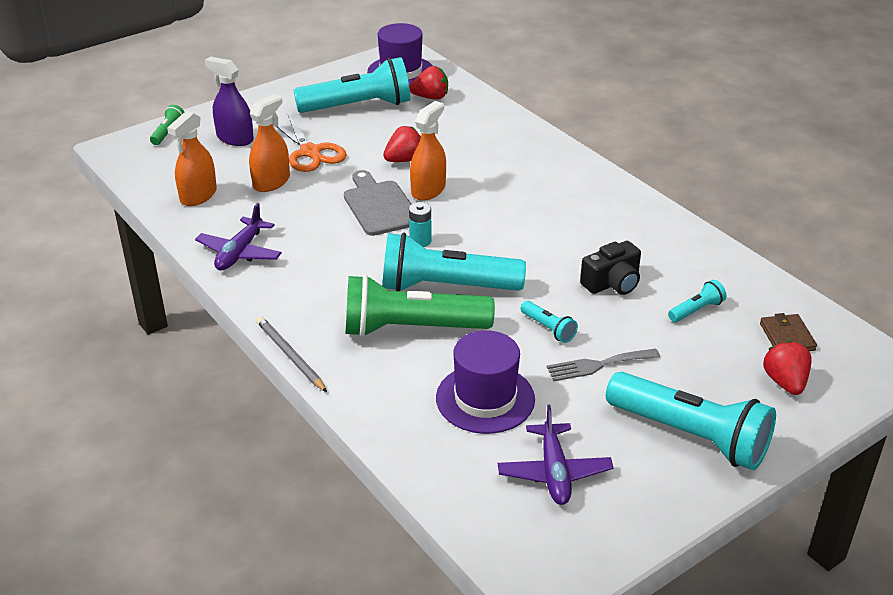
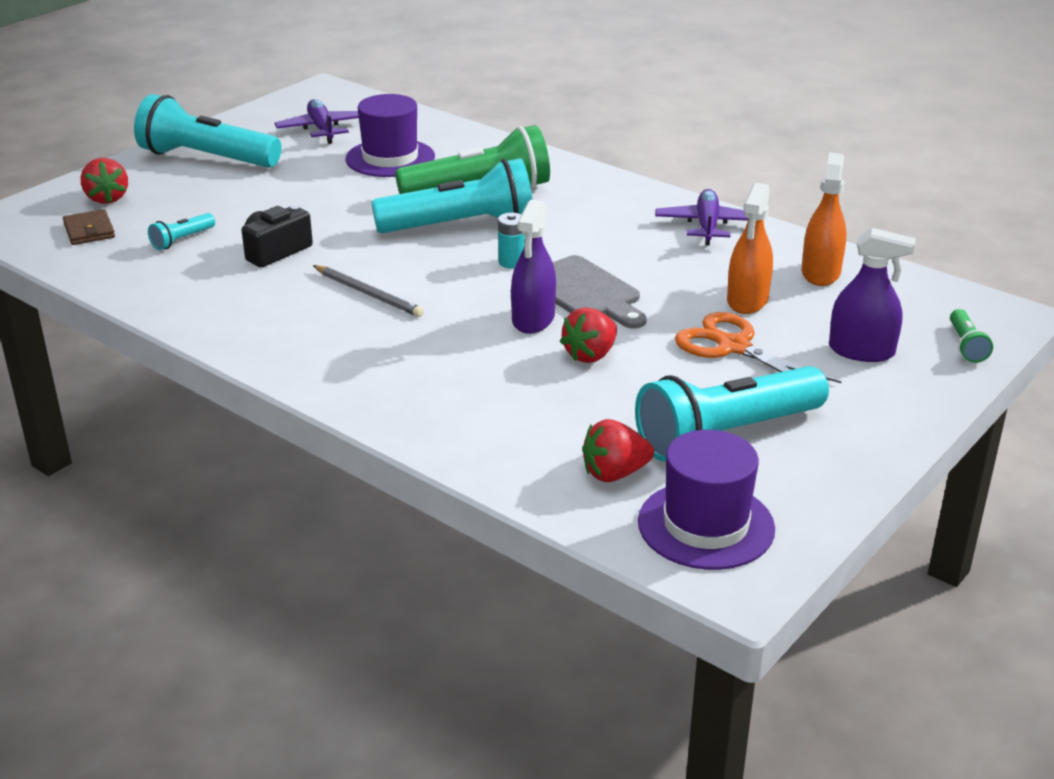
camera: 165 degrees right, 5 degrees down
grey pencil [256,316,327,392] -> grey pencil moved to [313,265,424,317]
orange spray bottle [410,101,446,201] -> purple spray bottle [511,200,556,334]
turquoise flashlight [521,301,578,343] -> none
grey fork [547,349,660,381] -> none

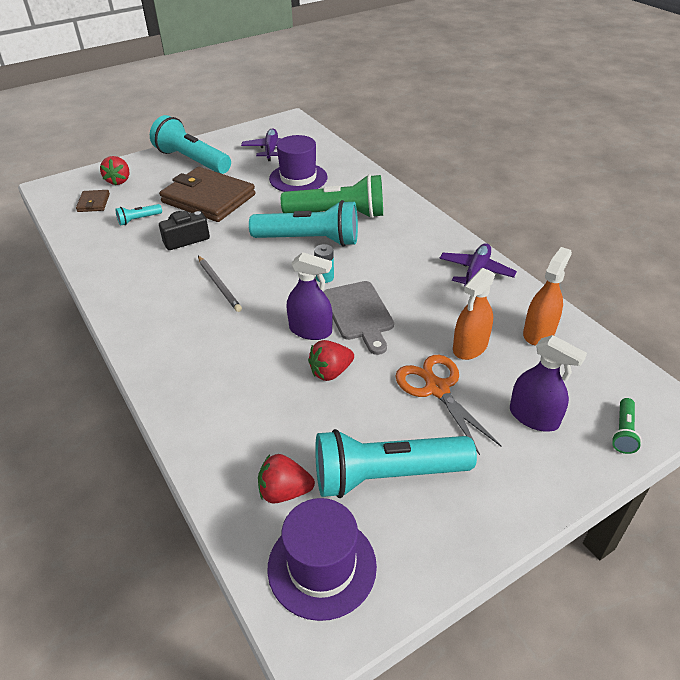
camera: 20 degrees right, 10 degrees up
purple spray bottle [511,200,556,334] -> purple spray bottle turned 105 degrees counterclockwise [287,252,333,340]
none -> brown wallet [159,167,255,222]

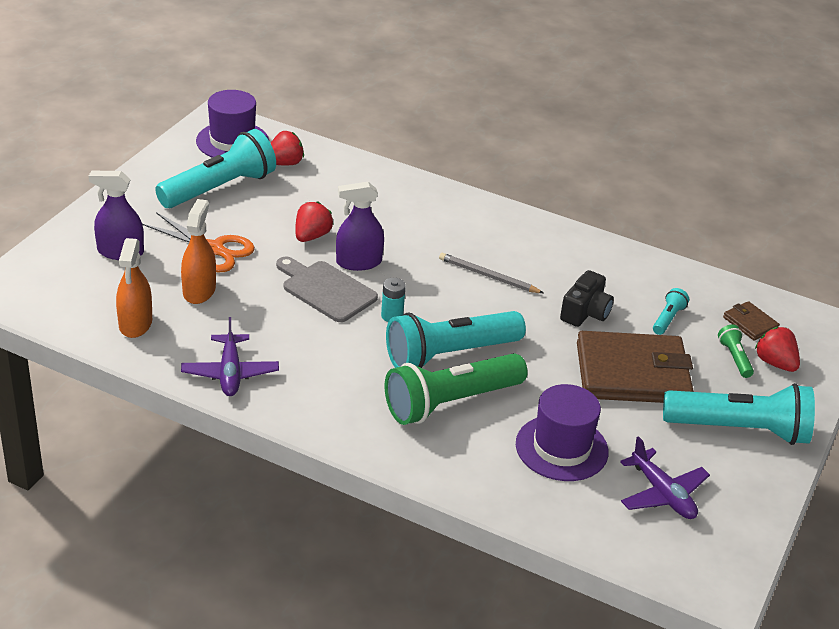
camera: 145 degrees right, 5 degrees down
green flashlight [611,398,642,454] -> green flashlight moved to [718,325,754,378]

